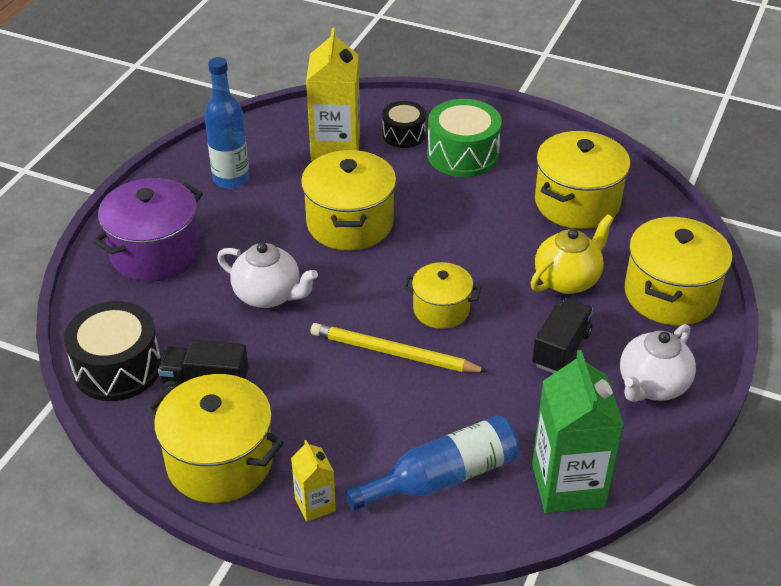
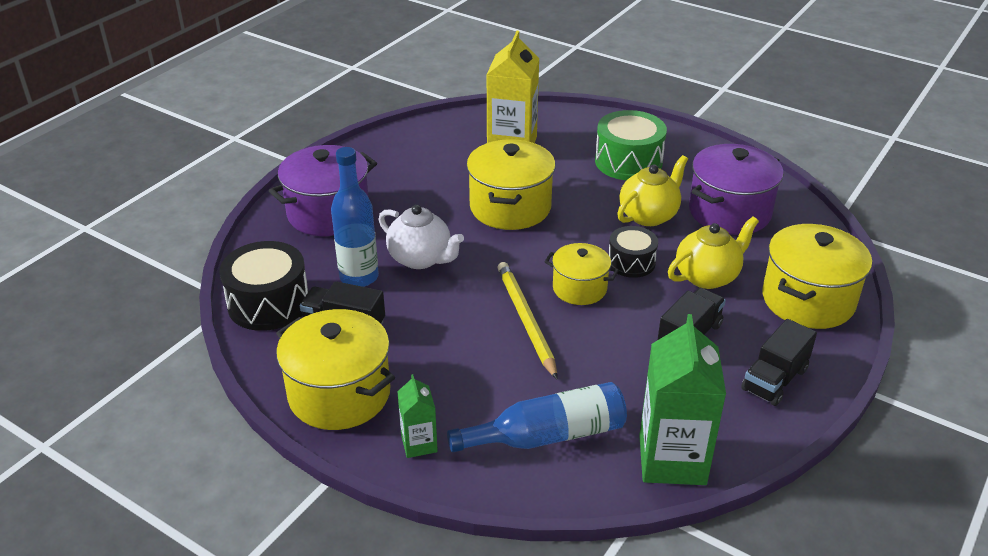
camera: 10 degrees right, 5 degrees down
blue bottle [204,57,249,189] -> blue bottle moved to [331,147,379,287]
yellow carton [291,440,336,522] -> green carton [397,374,438,458]
yellow pencil [311,323,488,373] -> yellow pencil turned 45 degrees clockwise [497,262,558,380]
black drum [382,101,426,148] -> black drum moved to [609,226,658,278]
yellow pot [535,131,630,229] -> purple pot [689,144,784,235]
white teapot [620,324,696,402] -> black truck [741,319,817,406]
none -> yellow teapot [617,155,688,226]

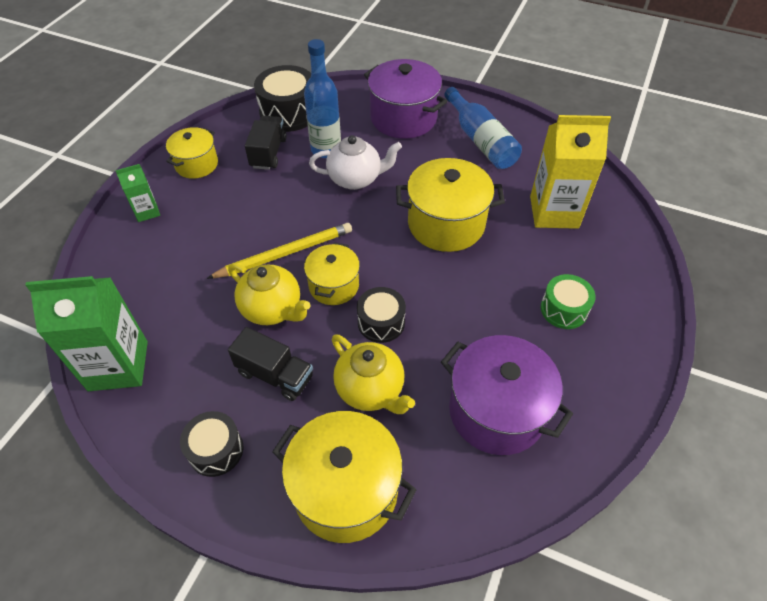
camera: 80 degrees right, 15 degrees up
yellow pot [276,309,395,430] -> yellow pot [166,127,218,179], size x0.60
white teapot [378,205,464,269] -> white teapot turned 120 degrees counterclockwise [309,135,402,190]
blue bottle [447,382,627,452] -> blue bottle moved to [444,87,522,169]
green drum [595,110,667,180] -> green drum [541,274,596,329], size x0.62
yellow teapot [617,155,688,226] -> yellow teapot moved to [228,263,311,325]
black truck [741,319,817,406] -> black drum [180,411,243,477]

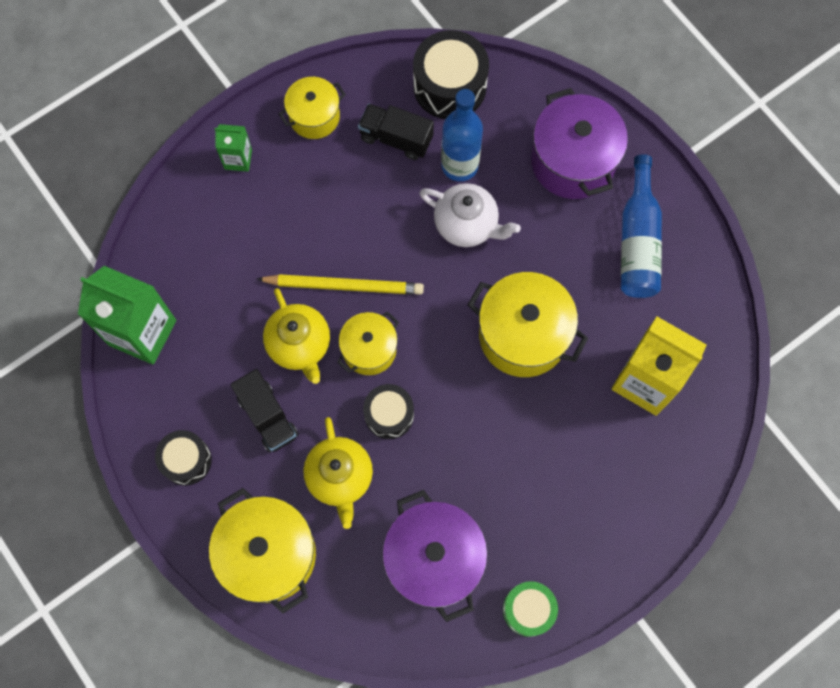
camera: 30 degrees right, 20 degrees up
black truck [245,116,287,170] -> black truck turned 105 degrees counterclockwise [358,104,434,160]
green drum [541,274,596,329] -> green drum moved to [503,581,558,637]

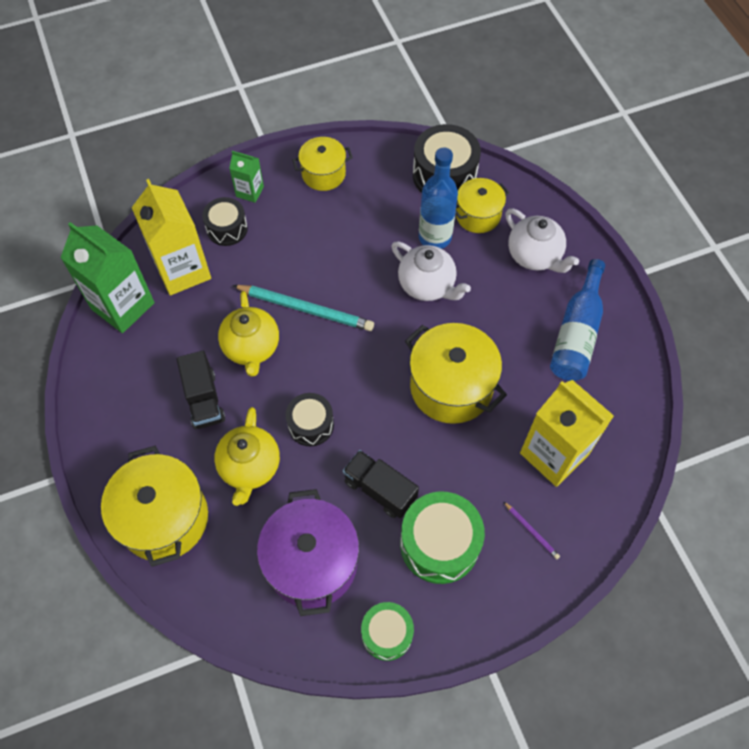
camera: 15 degrees right, 10 degrees down
black drum [155,430,212,486] -> black drum moved to [202,197,248,246]
yellow pencil [257,274,424,295] -> turquoise pencil [232,285,374,331]
yellow pot [337,311,399,375] -> yellow pot moved to [456,178,509,233]
black truck [358,104,434,160] -> black truck moved to [343,450,419,518]
purple pot [531,88,628,199] -> white teapot [505,209,579,273]
none -> yellow carton [132,179,211,295]
none -> green drum [400,492,485,584]
none -> purple pencil [504,502,560,559]

